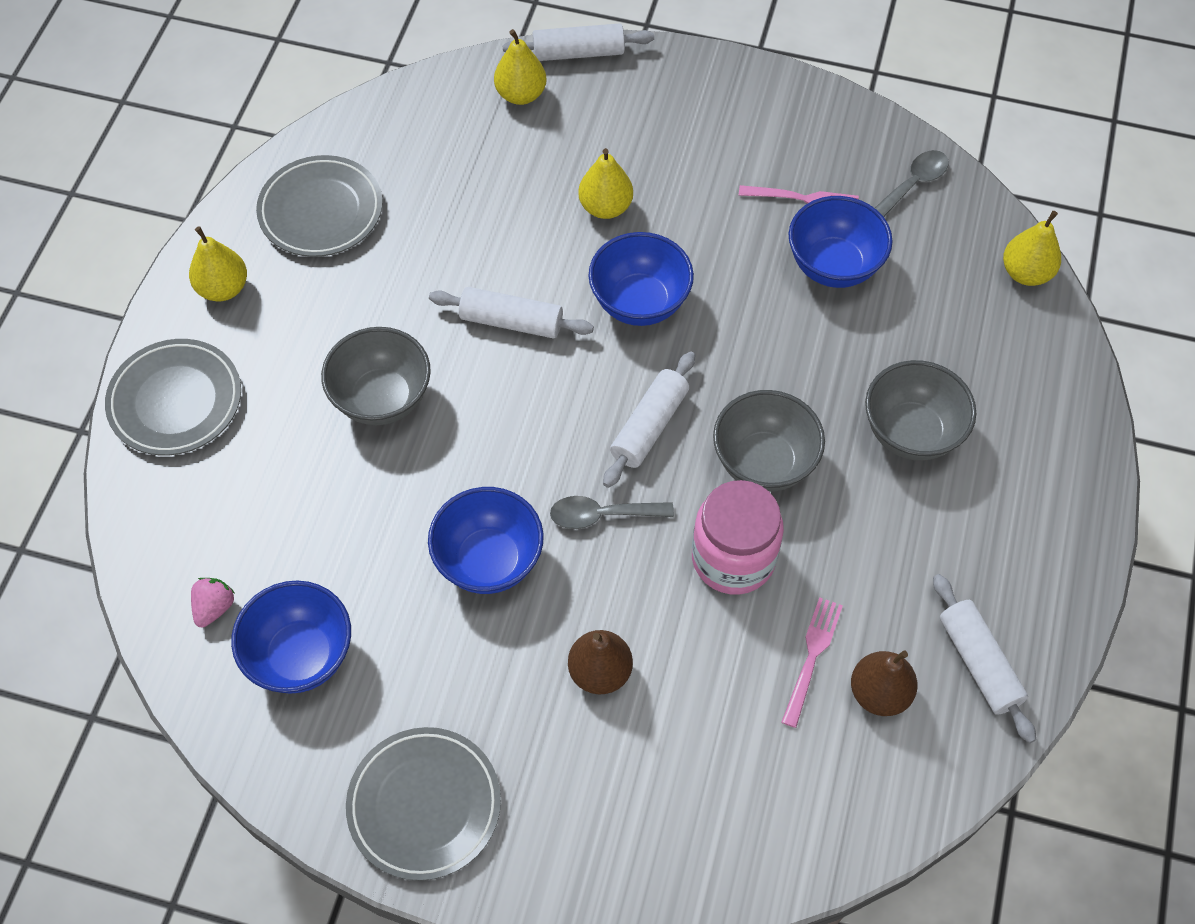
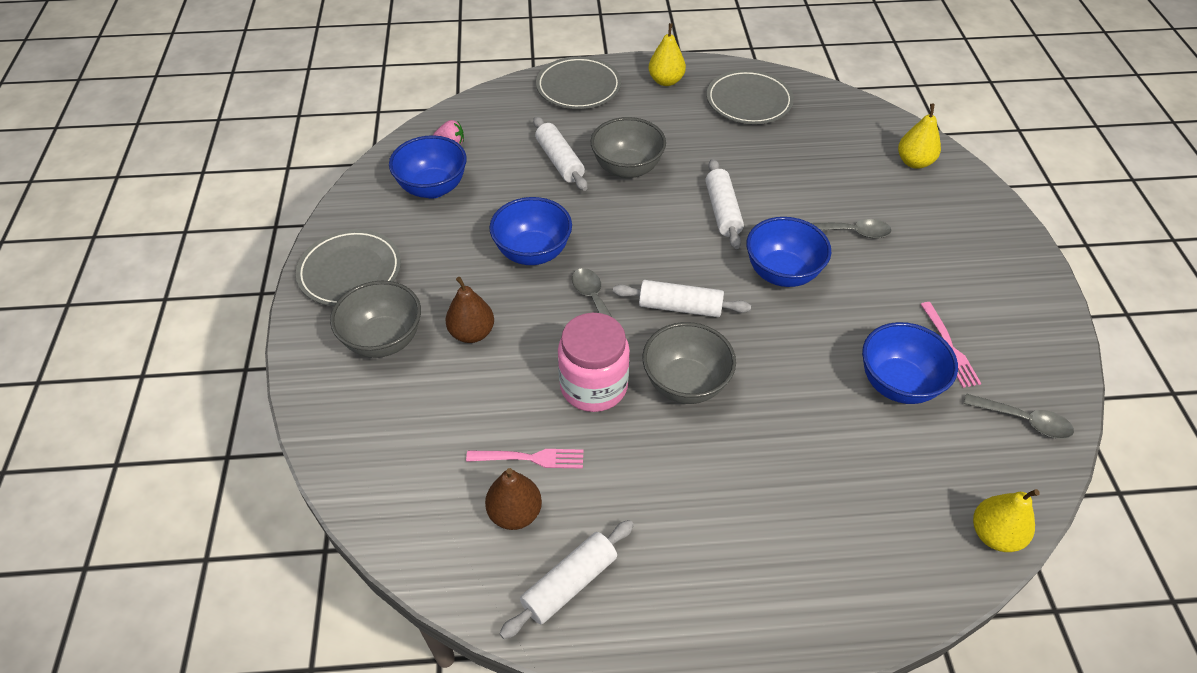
camera: 70 degrees right, 10 degrees down
white rolling pin [503,23,654,61] -> white rolling pin moved to [533,116,588,191]
yellow pear [578,148,633,219] -> grey spoon [811,219,892,238]
grey bowl [865,360,976,461] -> grey bowl moved to [330,281,421,358]

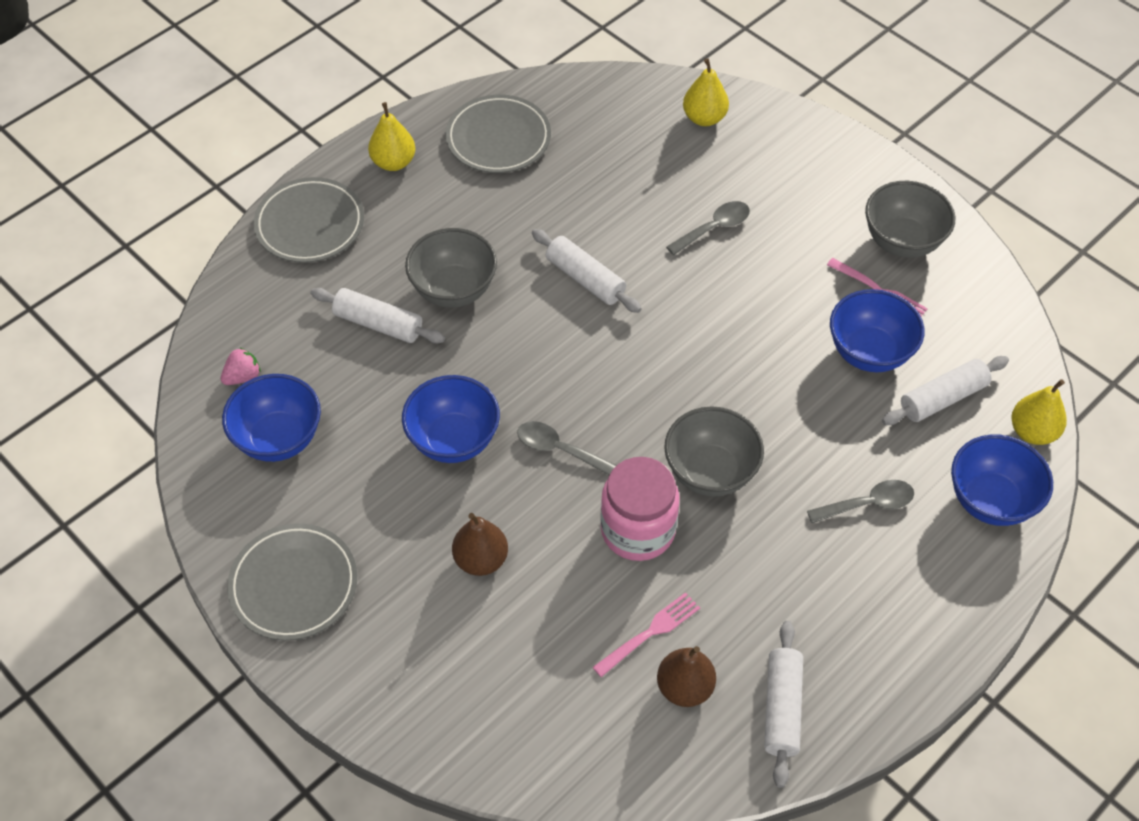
camera: 40 degrees left, 5 degrees up
grey bowl [330,281,421,358] -> grey bowl moved to [865,181,955,258]
white rolling pin [613,280,751,317] -> white rolling pin moved to [882,356,1009,425]
blue bowl [746,217,831,287] -> blue bowl moved to [951,434,1053,526]
grey spoon [964,394,1074,439] -> grey spoon moved to [807,480,914,523]

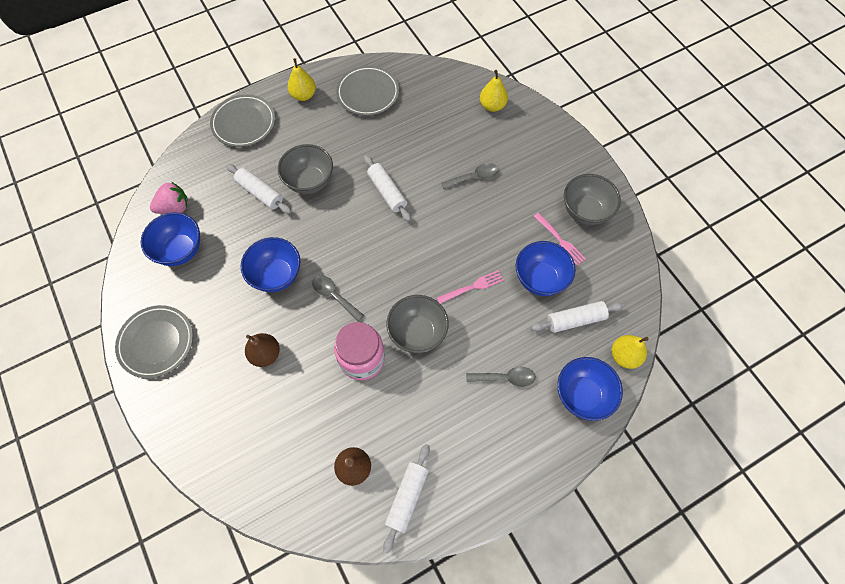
camera: 15 degrees right, 10 degrees up
pink strawberry [221,347,261,385] -> pink strawberry [150,182,188,214], size x1.54
pink fork [593,592,700,677] -> pink fork moved to [437,270,504,304]

